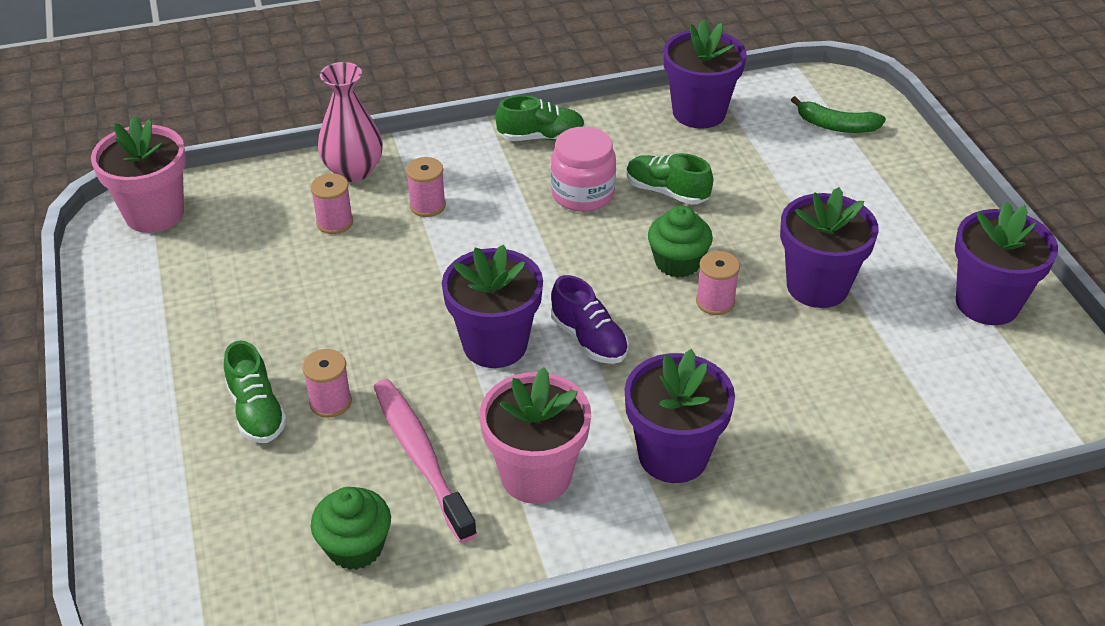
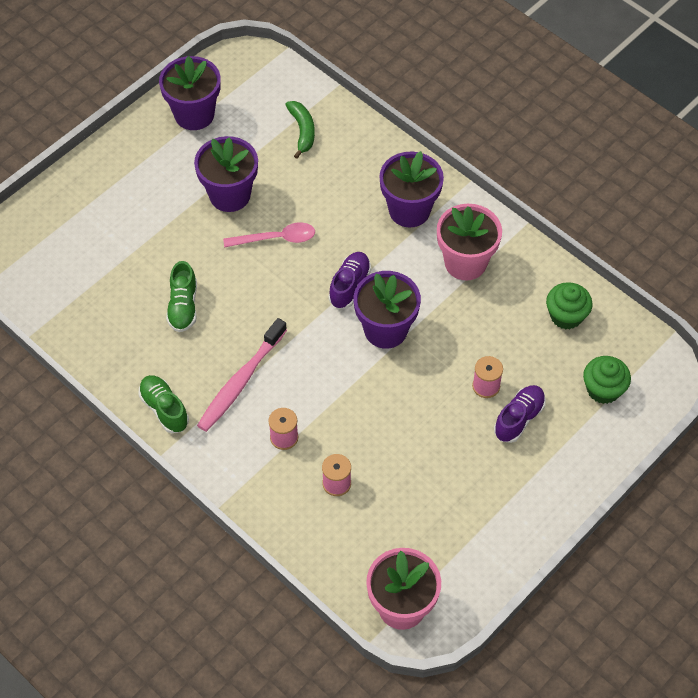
camera: 120 degrees left, 15 degrees up
green shoe [224,340,287,443] -> purple shoe [494,385,546,443]
pink vase [318,62,383,182] -> none
pink toothbrush [374,379,477,543] -> pink toothbrush moved to [197,318,287,432]
pink jar [551,127,616,212] -> none
green cupcake [648,206,713,278] -> green cupcake moved to [583,356,631,404]
purple flower pot [664,19,747,128] -> none
pink spool [696,251,740,315] -> pink spoon [223,222,315,248]
green banana [791,96,886,133] -> green banana moved to [285,101,315,159]

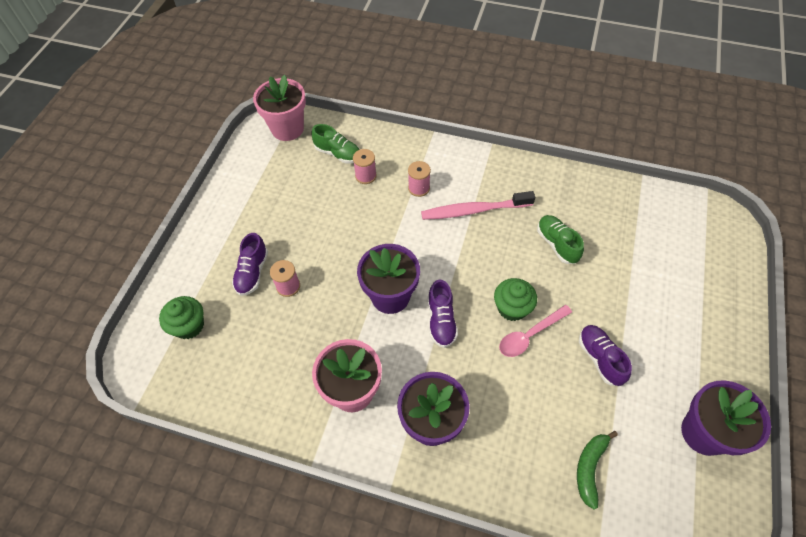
camera: 155 degrees right, 0 degrees up
green shoe [138,375,189,433] -> green shoe moved to [311,124,360,164]
purple flower pot [194,136,258,212] -> purple shoe [579,325,632,386]
pink toothbrush [197,318,287,432] -> pink toothbrush turned 105 degrees counterclockwise [421,191,535,220]
green banana [285,101,315,159] -> green banana turned 60 degrees clockwise [577,431,618,509]
green cupcake [546,282,593,330] -> green cupcake moved to [494,278,537,321]

